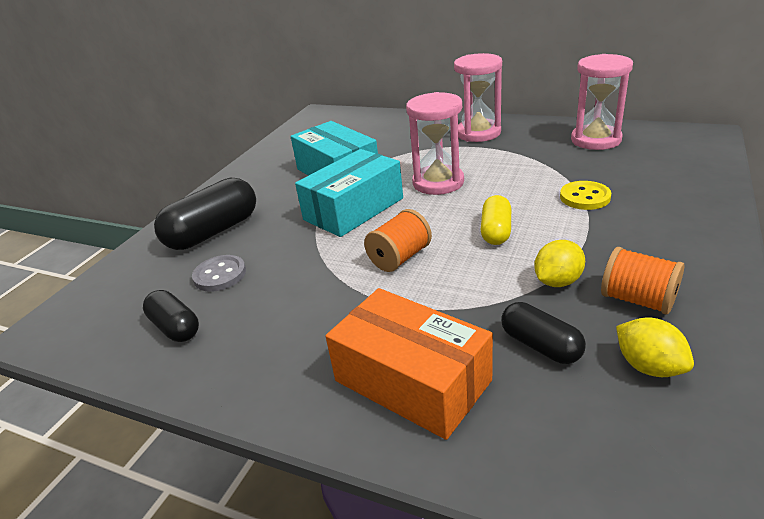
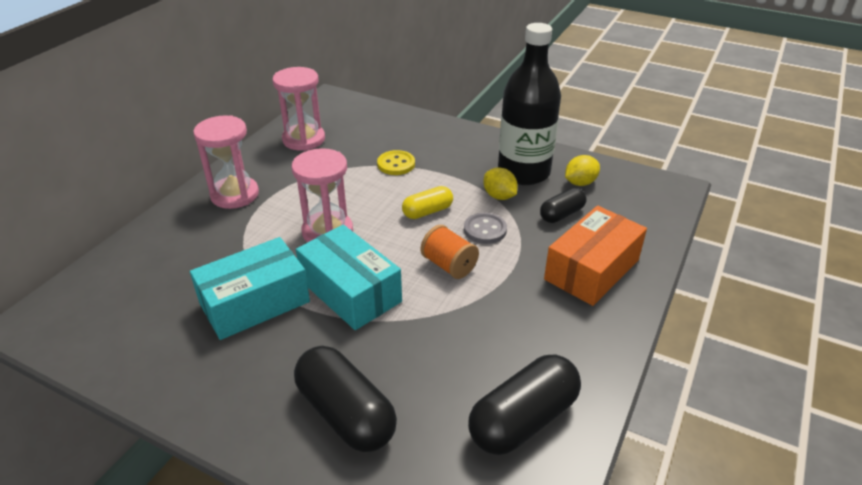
camera: 90 degrees left, 5 degrees up
black capsule [143,290,199,342] -> black capsule [468,355,581,455], size x1.73
grey button [192,255,246,292] -> grey button moved to [464,213,507,244]
yellow capsule [481,195,511,245] -> yellow capsule turned 45 degrees counterclockwise [402,186,453,219]
orange spool [601,247,685,315] -> black bottle [498,23,561,185]

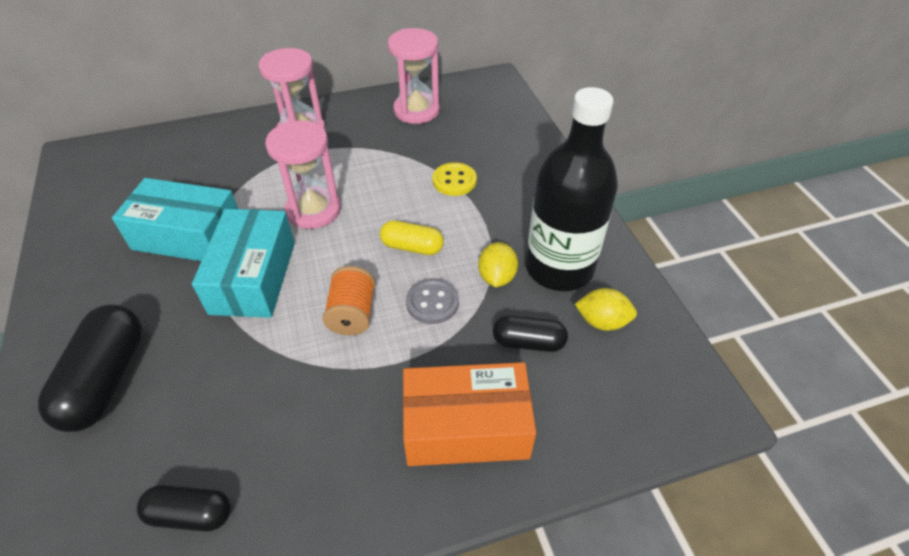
camera: 45 degrees right, 10 degrees up
black capsule [468,355,581,455] -> black capsule [137,485,231,532], size x0.58

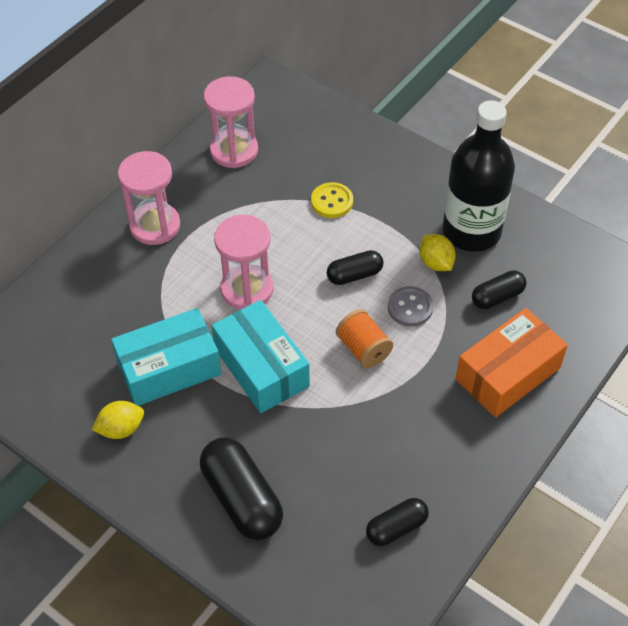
camera: 35 degrees left, 5 degrees up
yellow capsule [380,220,444,255] -> black capsule [327,250,383,285]
yellow lemon [575,288,637,331] -> yellow lemon moved to [92,401,144,439]

